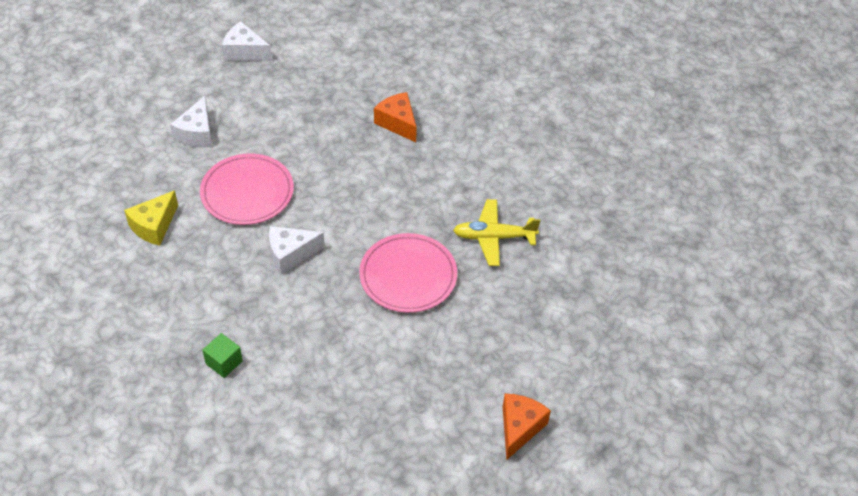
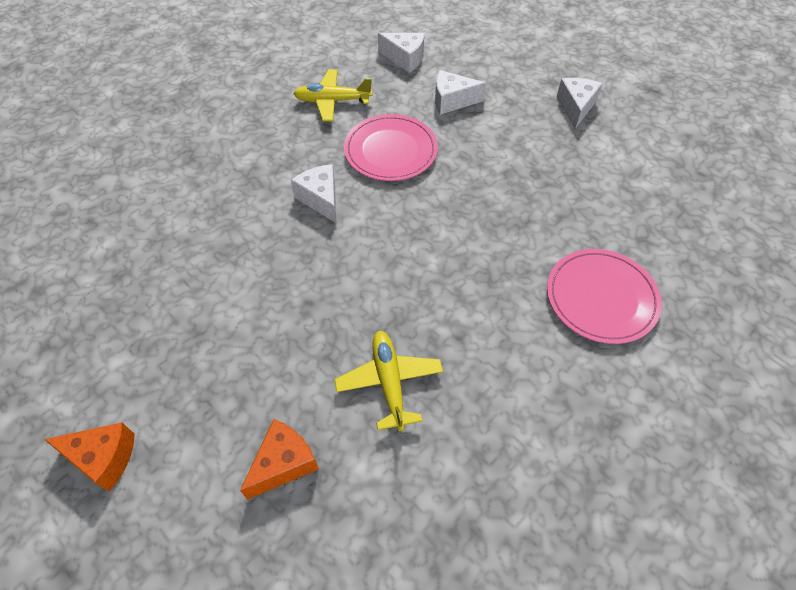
camera: 80 degrees right, 5 degrees up
yellow cheese [124,190,178,246] -> yellow plane [293,70,372,122]
green cube [203,333,243,378] -> none
pink plate [359,233,457,313] -> pink plate moved to [547,249,662,344]
orange cheese [374,92,417,142] -> orange cheese moved to [240,419,319,500]
none -> white cheese [378,33,424,73]

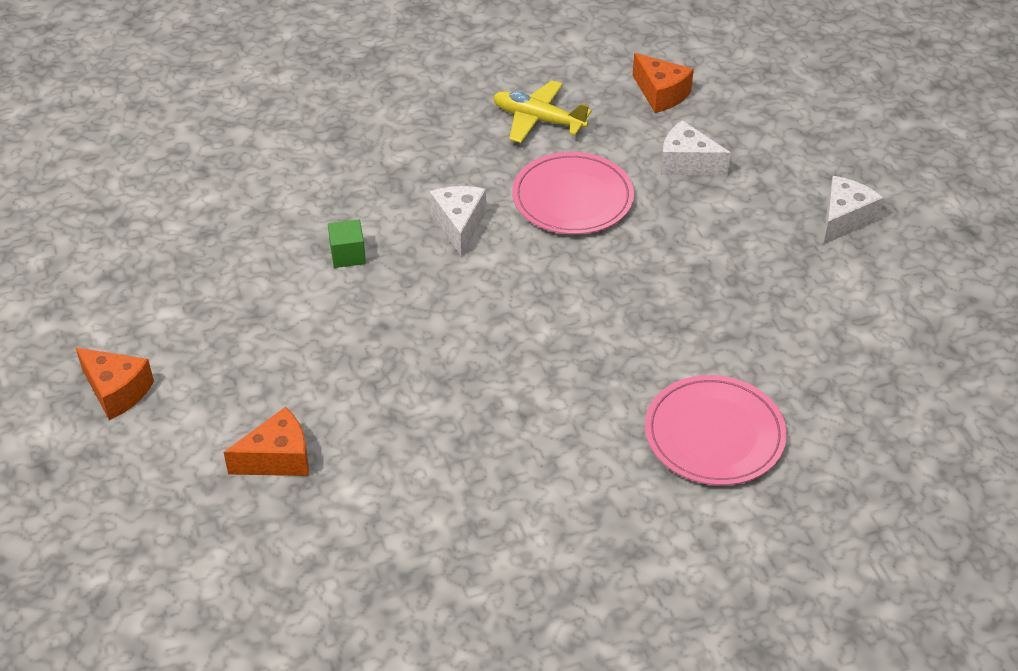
camera: 25 degrees right, 10 degrees down
yellow plane [334,331,443,431] -> none
white cheese [378,33,424,73] -> orange cheese [633,53,694,113]
none -> green cube [328,219,366,268]

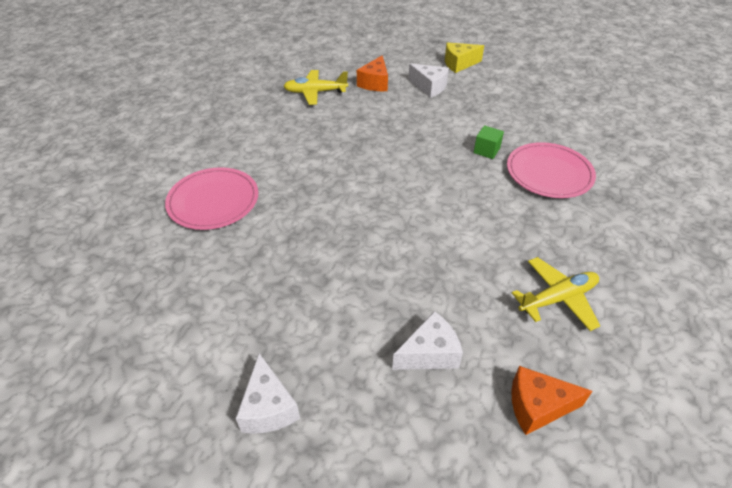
camera: 130 degrees right, 0 degrees up
orange cheese [76,348,154,420] -> yellow cheese [445,42,484,73]
white cheese [430,186,486,256] -> white cheese moved to [408,63,449,98]
pink plate [512,152,634,234] -> pink plate moved to [507,142,596,198]
none -> yellow plane [283,70,348,105]

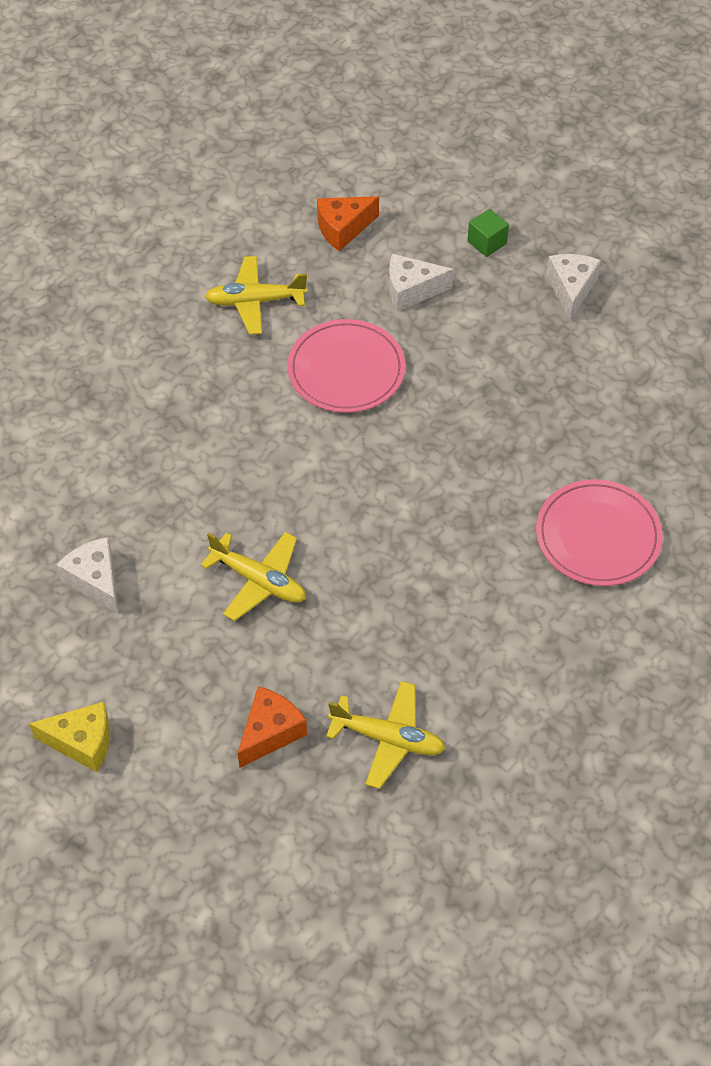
camera: 160 degrees left, 10 degrees up
white cheese [408,63,449,98] -> white cheese moved to [57,537,119,614]
green cube [473,125,504,159] -> green cube moved to [467,209,509,257]
pink plate [507,142,596,198] -> pink plate moved to [287,319,405,413]
orange cheese [511,366,593,435] -> orange cheese turned 135 degrees clockwise [317,196,379,251]
none -> yellow plane [201,532,306,621]

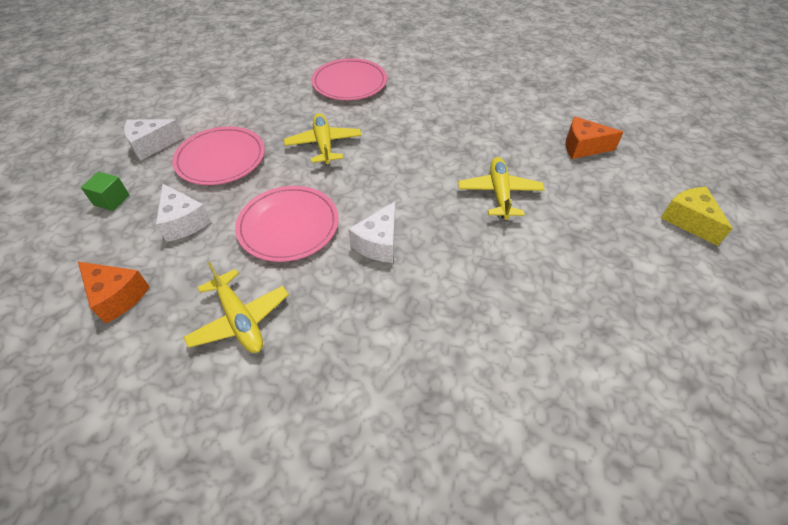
camera: 120 degrees left, 5 degrees down
white cheese [57,537,119,614] -> white cheese moved to [349,202,395,263]
yellow plane [326,681,446,789] -> yellow plane moved to [284,113,362,165]
none -> pink plate [172,126,265,185]

